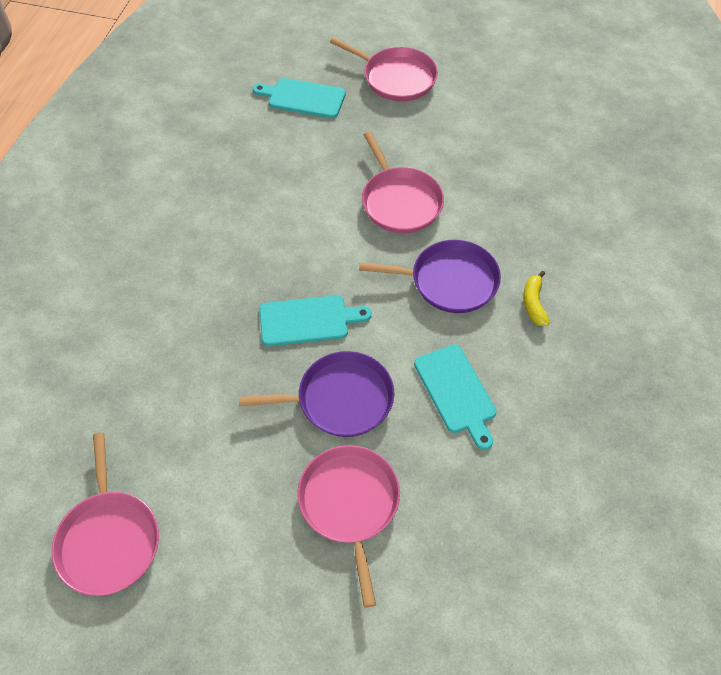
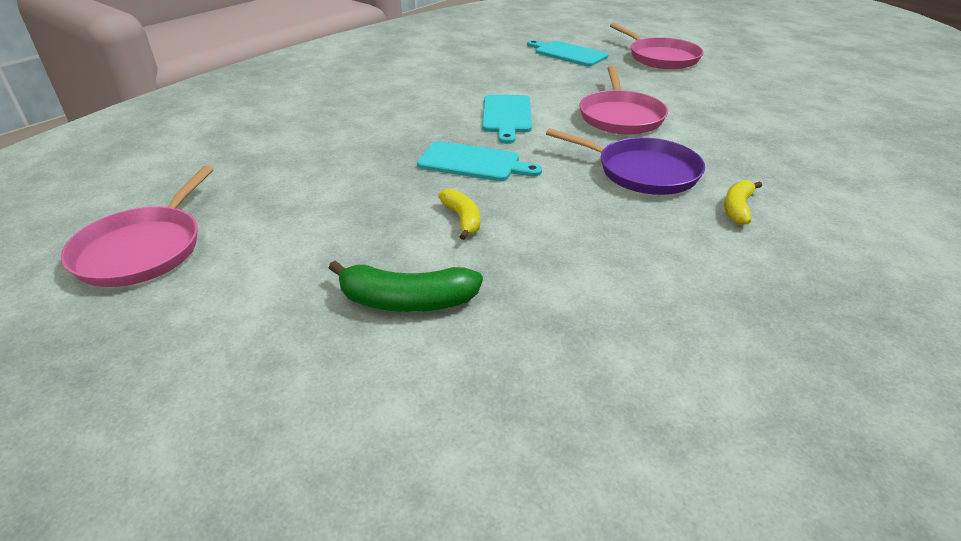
camera: 25 degrees right, 20 degrees down
purple pan [239,351,394,437] -> yellow banana [438,189,480,240]
pink pan [297,445,400,608] -> green banana [329,260,483,312]
turquoise cutting board [414,344,496,450] -> turquoise cutting board moved to [482,95,532,144]

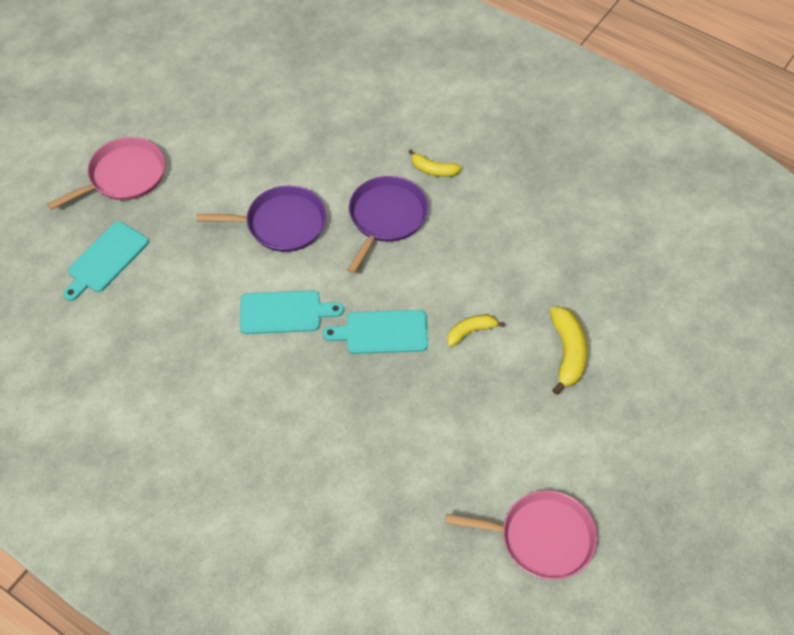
camera: 95 degrees left, 20 degrees up
green banana [329,260,483,312] -> yellow banana [549,307,587,395]
turquoise cutting board [417,141,542,181] -> turquoise cutting board turned 105 degrees counterclockwise [322,310,428,354]
pink pan [580,66,668,134] -> purple pan [197,186,326,252]

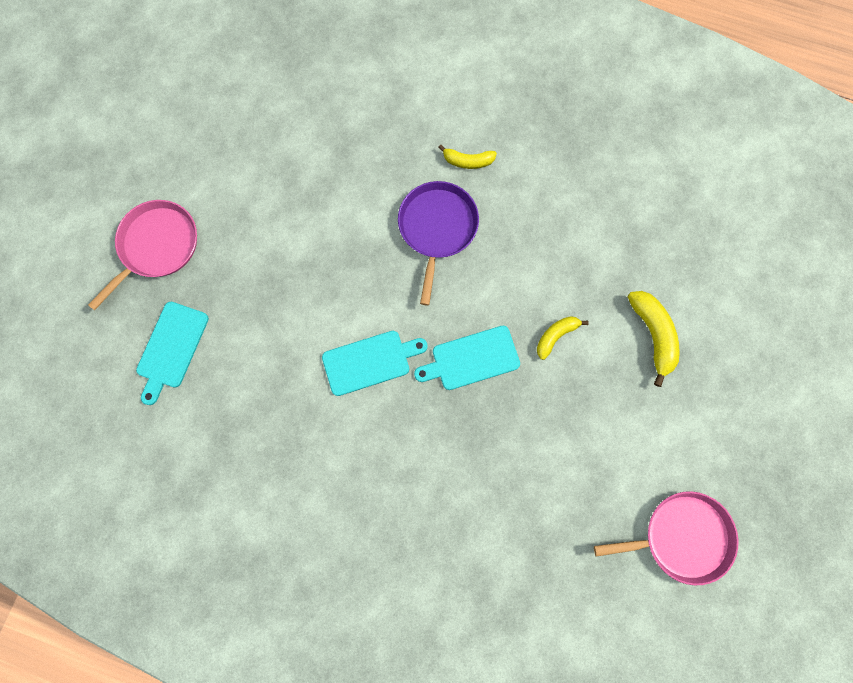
camera: 15 degrees left, 20 degrees up
purple pan [197,186,326,252] -> none

